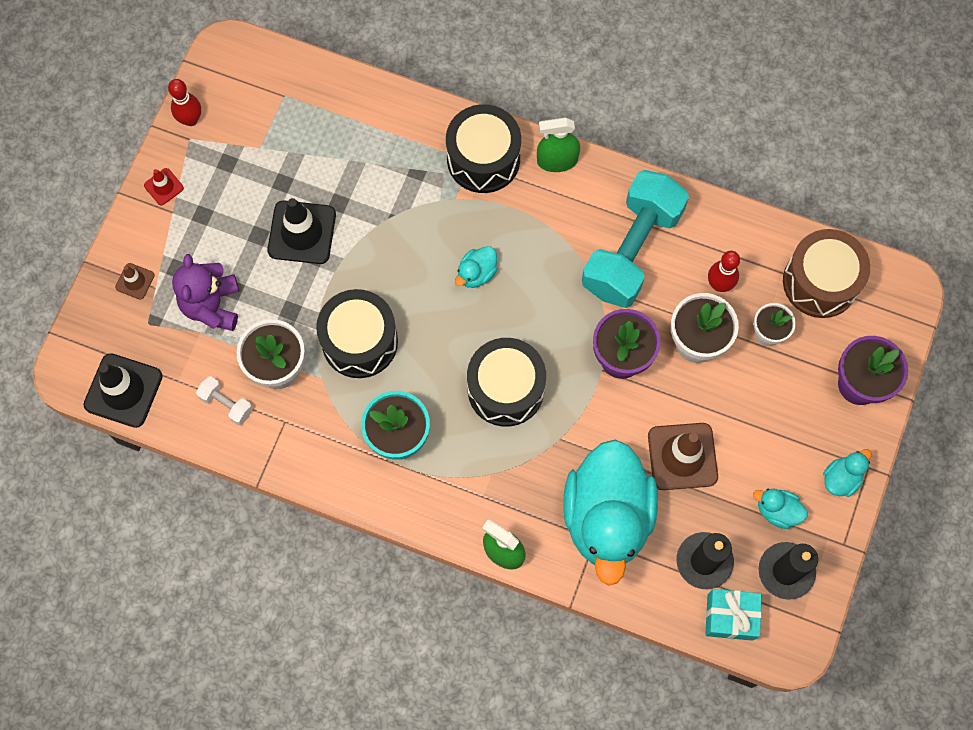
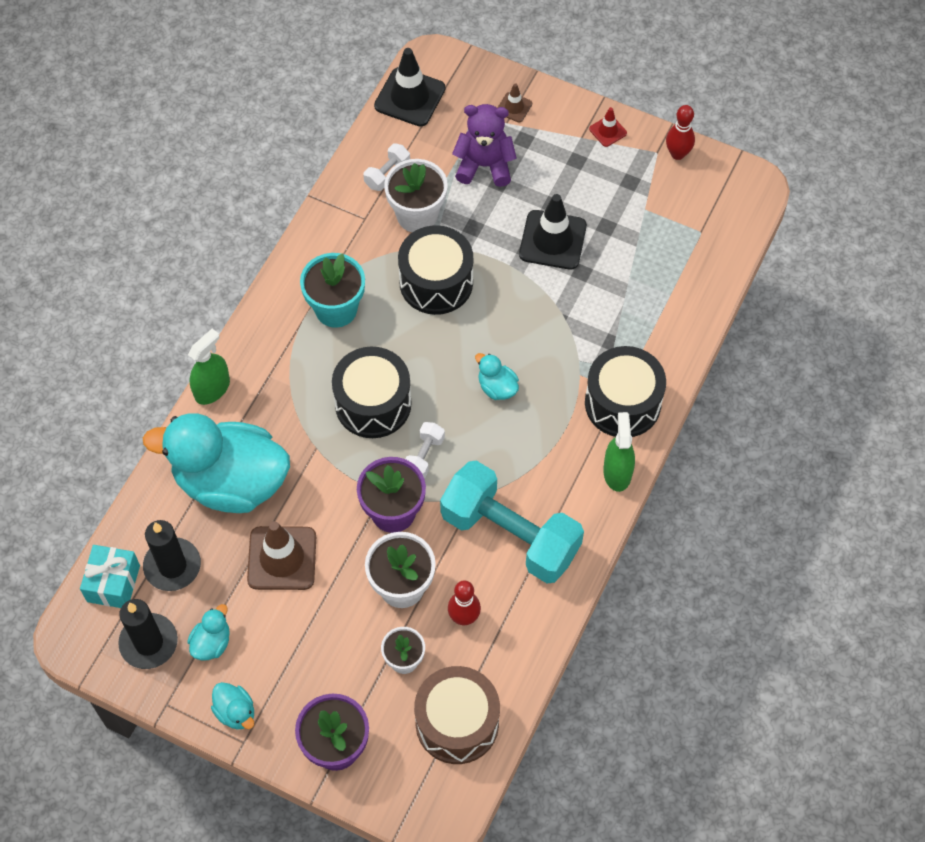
camera: 95 degrees right, 10 degrees down
none -> white dumbbell [406,422,445,478]

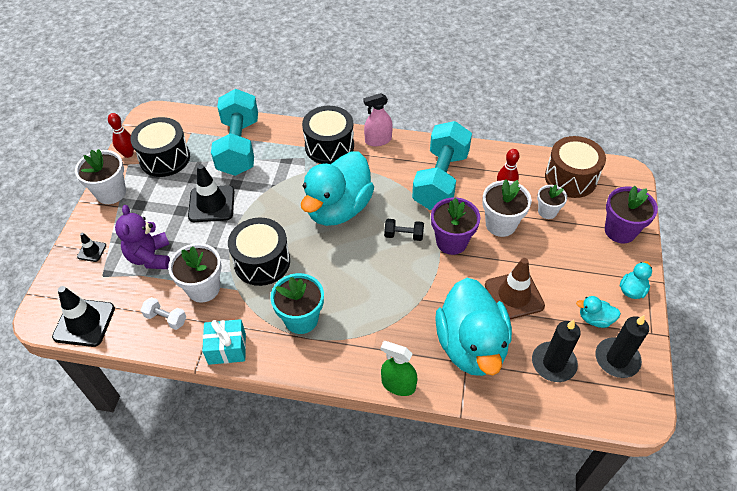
camera: 105 degrees left, 10 degrees down
turquoise gift [80,545,140,608] -> turquoise gift moved to [202,319,246,365]
black drum [332,347,412,438] -> black drum moved to [130,117,190,177]
white dumbbell [406,422,445,478] -> black dumbbell [384,219,424,241]
turquoise duck [475,353,519,400] -> turquoise duck [301,152,374,226], size x2.50
brown traffic cone [498,83,532,122] -> black traffic cone [77,233,106,262]
red traffic cone [589,107,627,147] -> white flower pot [75,149,126,204]
green spray bottle [603,412,635,492] -> pink spray bottle [363,93,393,146]
none -> turquoise dumbbell [211,89,258,176]

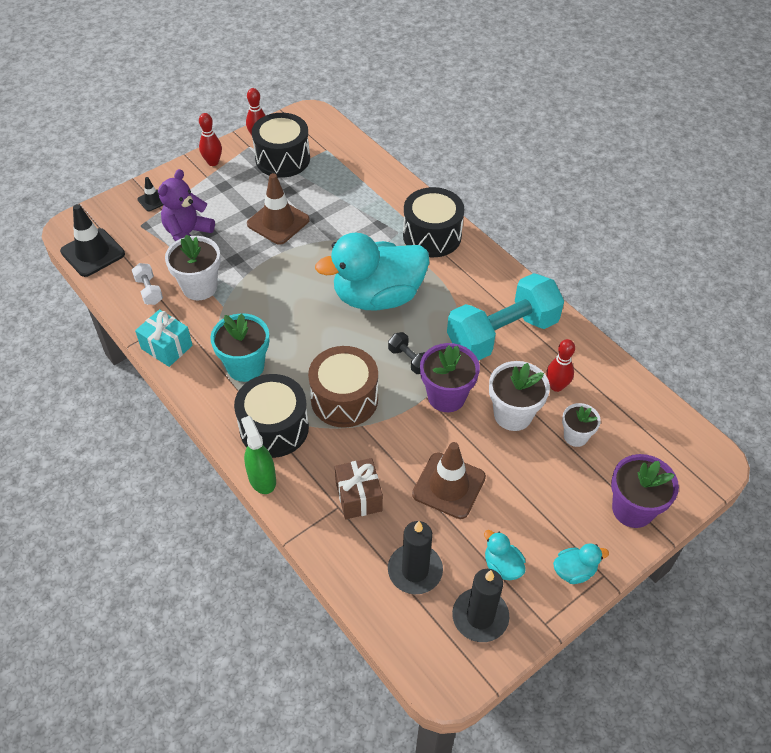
camera: 40 degrees right, 0 degrees up
white flower pot [75,149,126,204] -> red bowling pin [199,113,222,166]
black traffic cone [188,164,234,222] -> brown traffic cone [247,173,310,245]
turquoise dumbbell [211,89,258,176] -> none
black drum [228,217,290,286] -> black drum moved to [234,374,309,458]
pink spray bottle [363,93,393,146] -> none
turquoise duck [435,278,512,376] -> brown gift [335,458,383,519]
brown drum [545,136,606,198] -> brown drum moved to [308,346,378,428]

